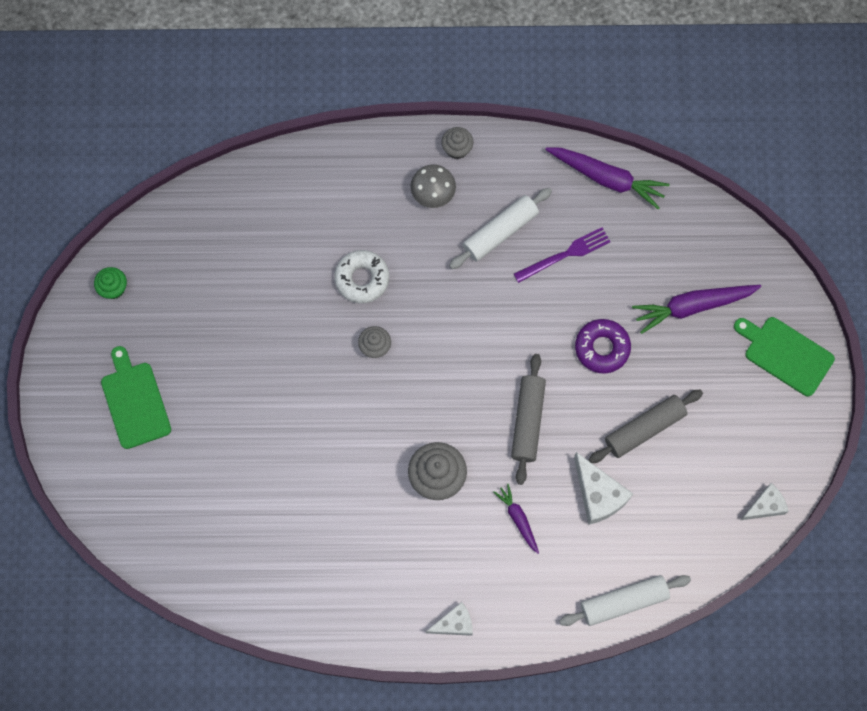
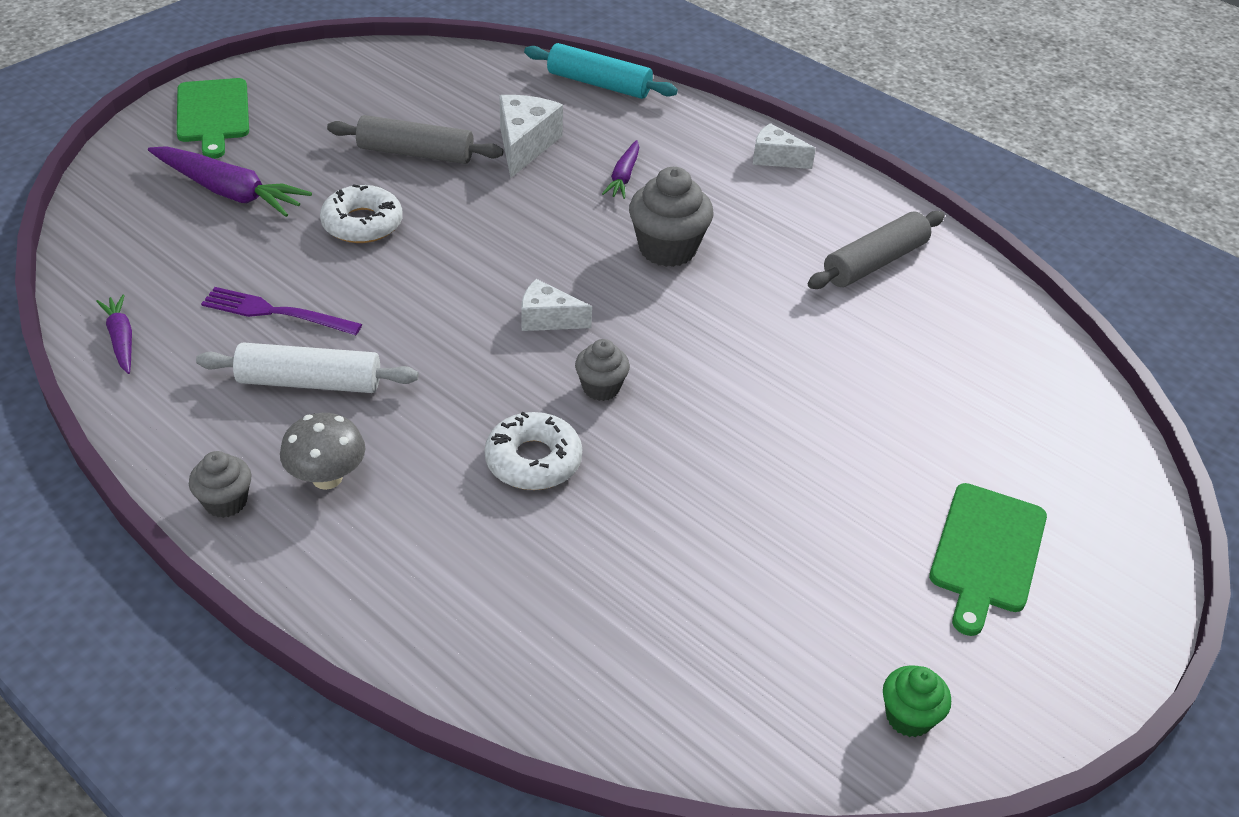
camera: 140 degrees left, 30 degrees down
grey rolling pin [511,354,546,485] -> grey rolling pin moved to [808,211,945,289]
purple carrot [545,147,670,210] -> purple carrot [96,294,132,374], size x0.56
white rolling pin [559,575,691,626] -> turquoise rolling pin [524,43,678,99]
purple donut [575,319,631,374] -> white donut [320,184,402,243]
white cheese [741,483,789,520] -> white cheese moved to [521,279,592,331]

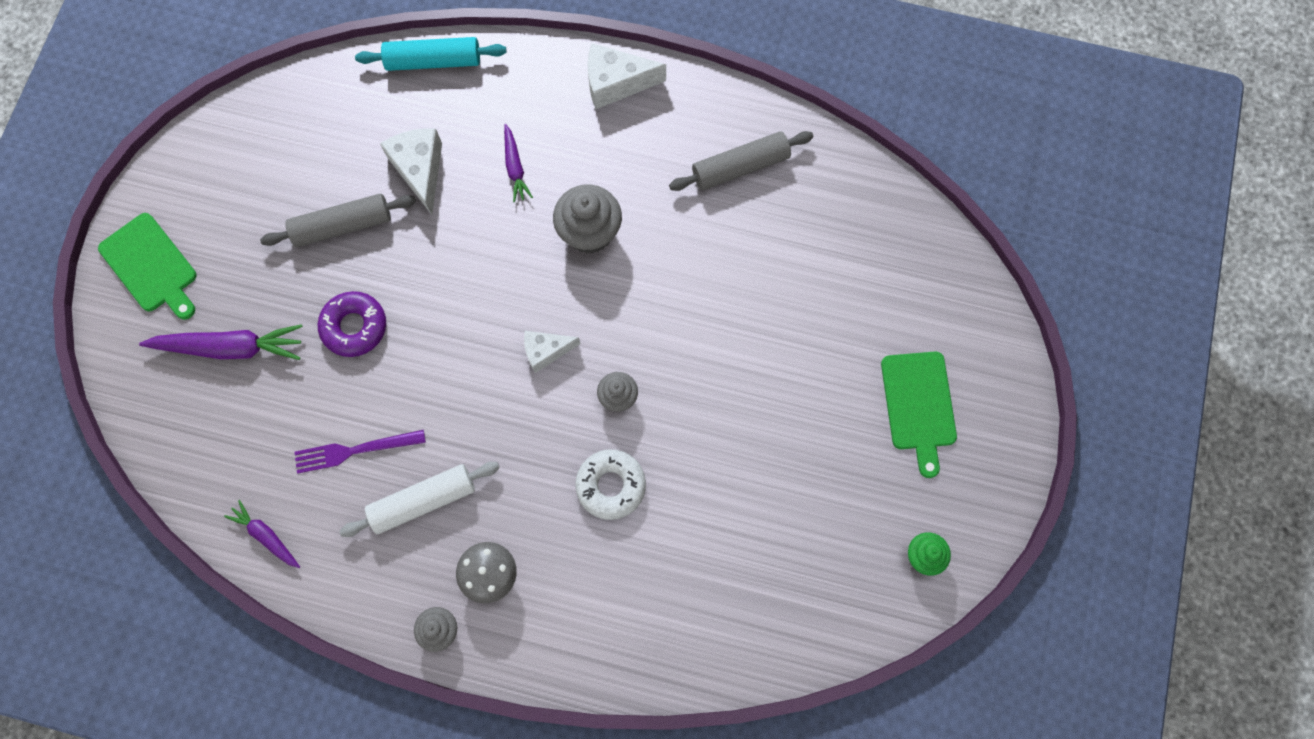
camera: 25 degrees left, 30 degrees up
white donut [320,184,402,243] -> purple donut [317,291,386,357]
white cheese [753,123,816,169] -> white cheese [588,43,666,109], size x1.52
grey rolling pin [808,211,945,289] -> grey rolling pin turned 45 degrees clockwise [669,131,813,191]

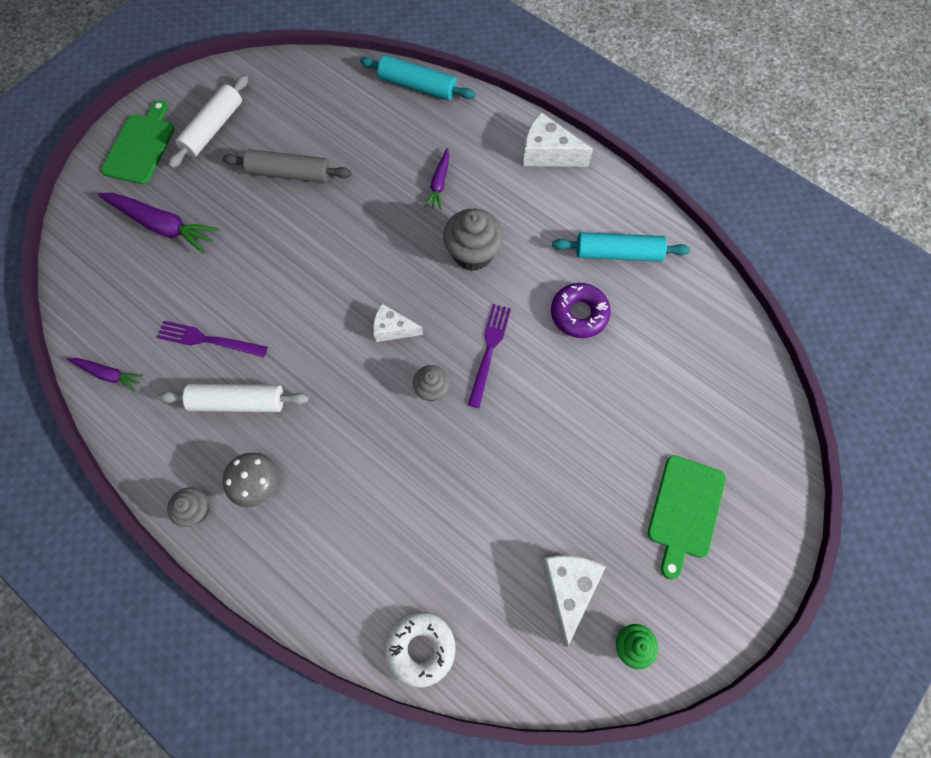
camera: 25 degrees right, 5 degrees down
green cutting board [98,213,197,320] -> green cutting board turned 150 degrees counterclockwise [101,100,175,184]
purple carrot [224,500,300,568] -> purple carrot turned 135 degrees clockwise [67,358,143,392]
purple donut [317,291,386,357] -> purple donut moved to [551,283,611,338]
white cheese [380,128,442,215] -> white cheese moved to [541,556,606,647]
white donut [575,449,646,520] -> white donut moved to [385,612,455,687]
grey rolling pin [669,131,813,191] -> turquoise rolling pin [552,232,690,262]
none -> white rolling pin [168,75,248,168]
none -> purple fork [468,304,511,408]

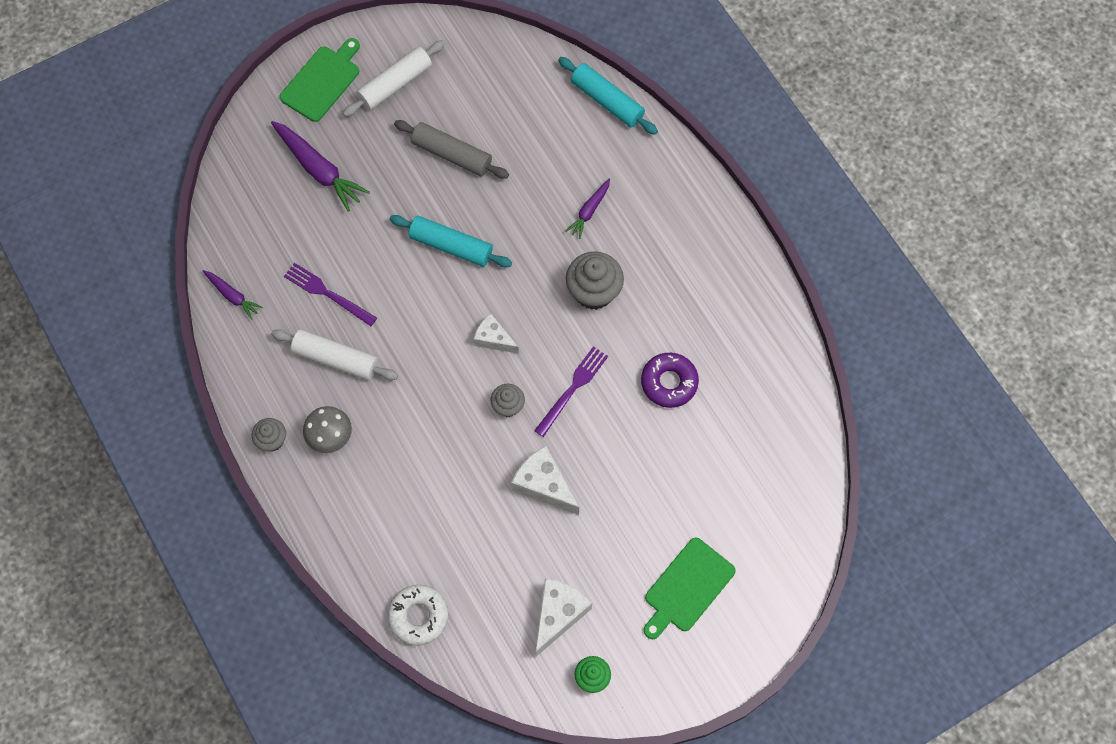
camera: 20 degrees right, 0 degrees up
white cheese [523,112,593,167] -> white cheese moved to [511,446,579,515]
turquoise rolling pin [552,232,690,262] -> turquoise rolling pin moved to [390,215,512,267]

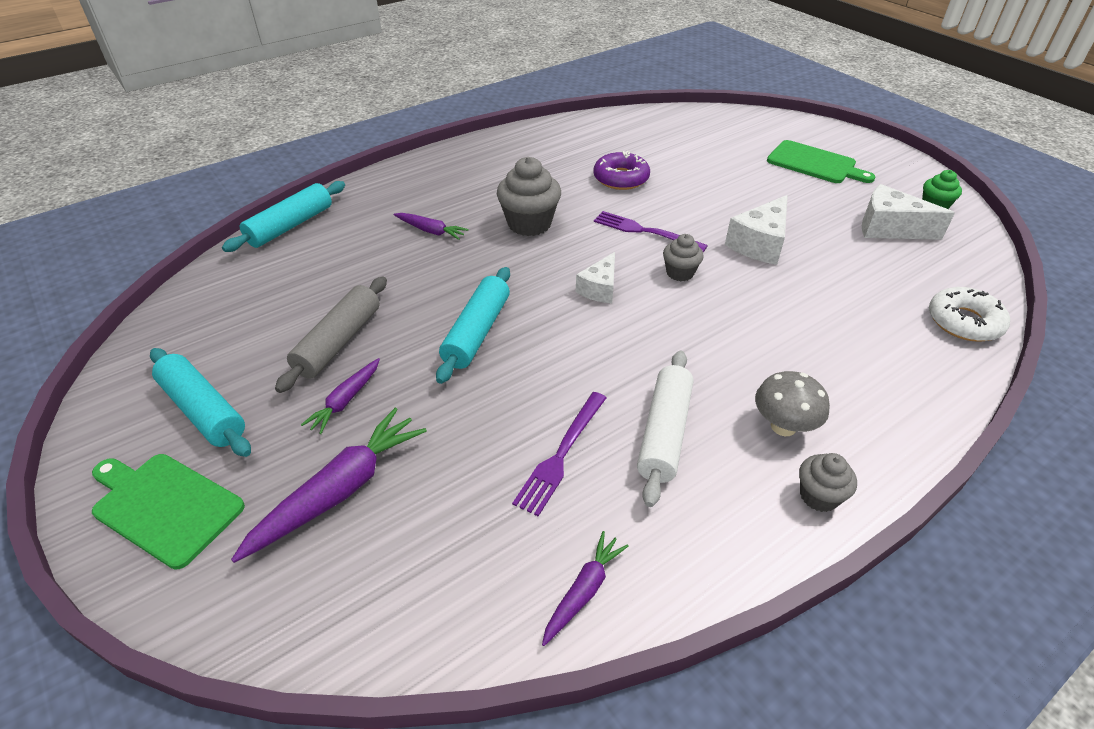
camera: 95 degrees left, 25 degrees down
white rolling pin [343,40,445,117] -> turquoise rolling pin [150,348,251,457]
none -> purple carrot [301,358,380,434]

